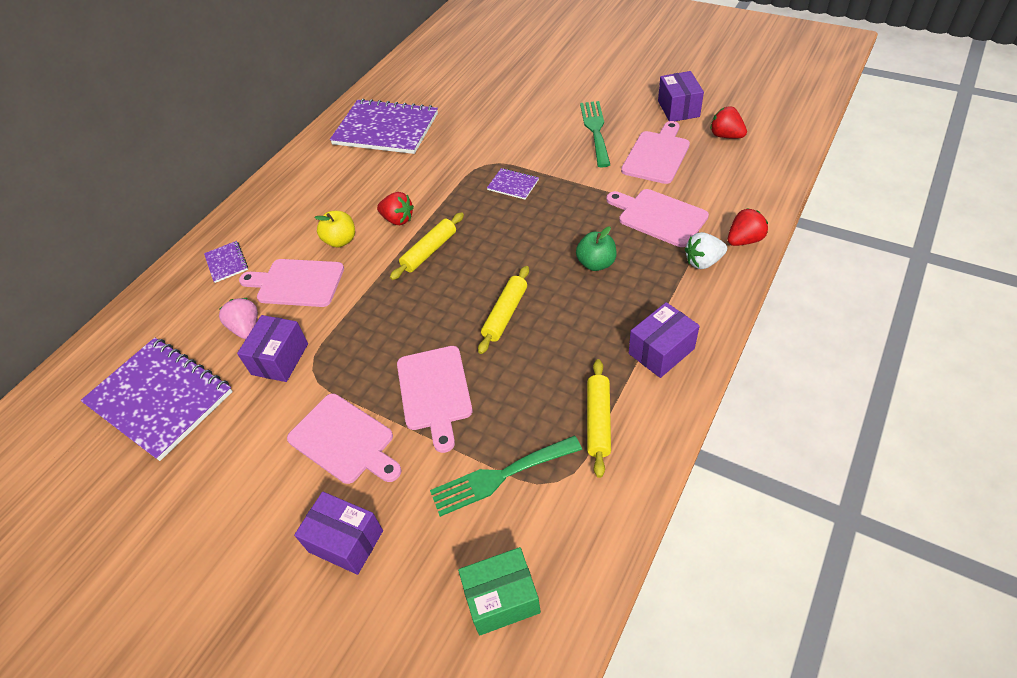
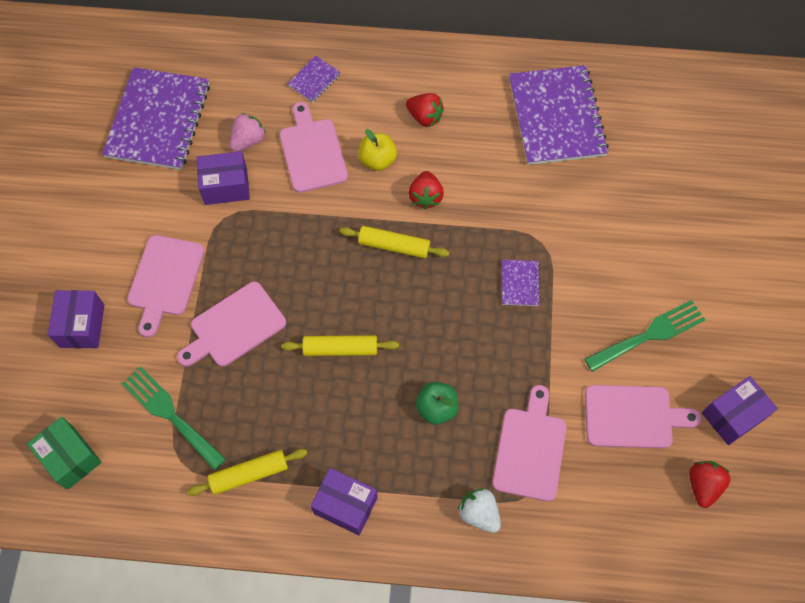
camera: 60 degrees right, 15 degrees up
red strawberry [728,208,768,246] -> red strawberry moved to [406,93,444,127]

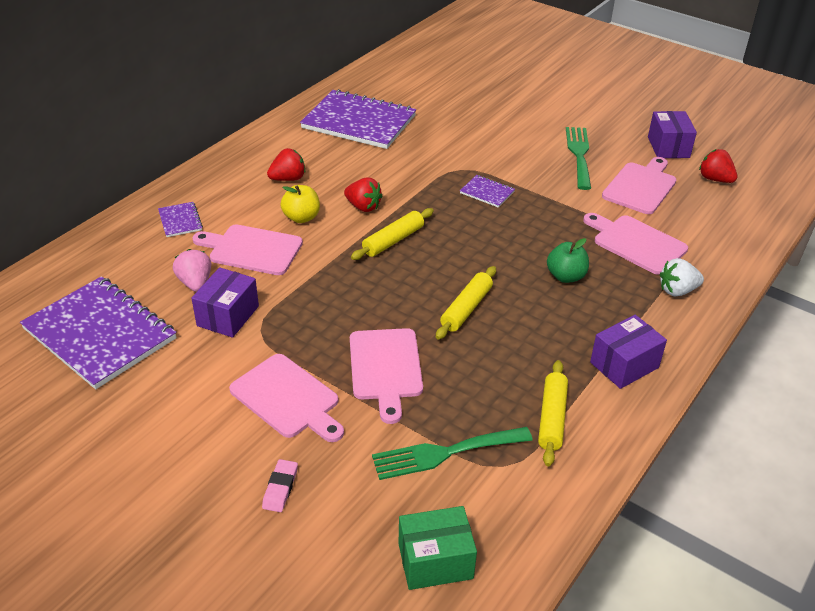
camera: 60 degrees left, 25 degrees down
purple box [48,290,104,348] -> pink eraser [262,459,298,512]

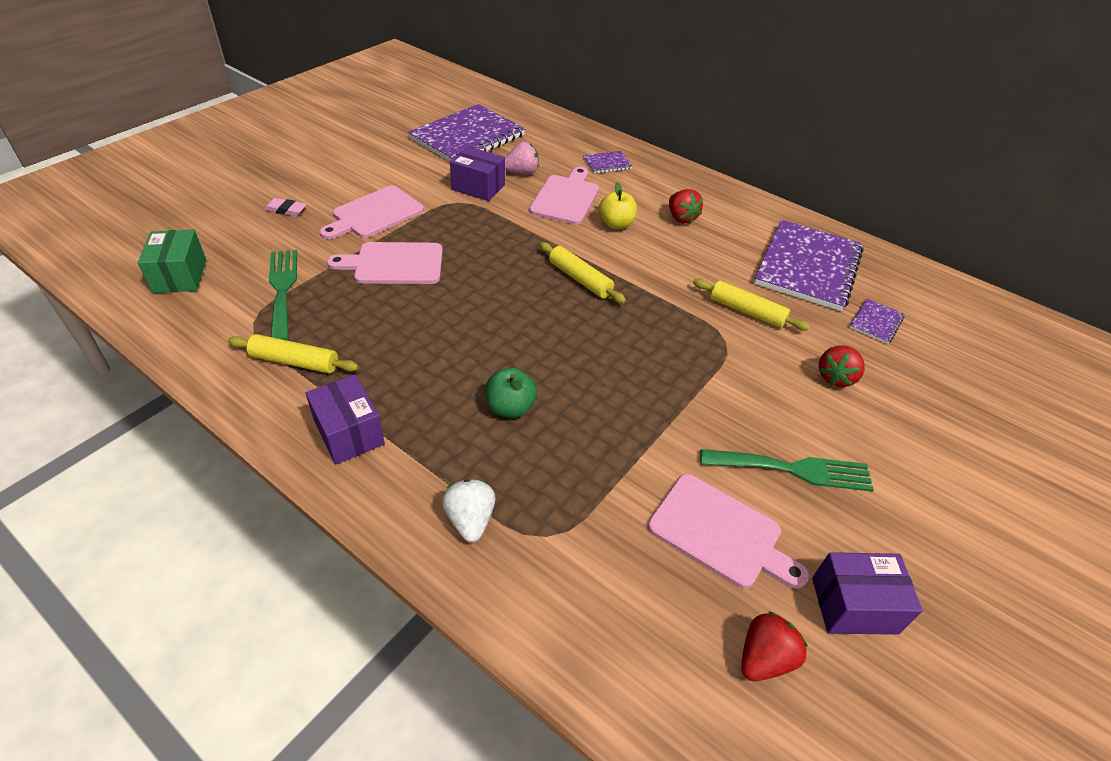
camera: 90 degrees right, 5 degrees up
red strawberry [344,178,382,212] -> red strawberry moved to [819,345,865,387]
yellow rolling pin [436,266,496,340] -> yellow rolling pin moved to [693,279,810,331]
purple notebook [460,175,515,208] -> purple notebook moved to [849,298,905,344]
pink cutting board [583,213,688,275] -> none

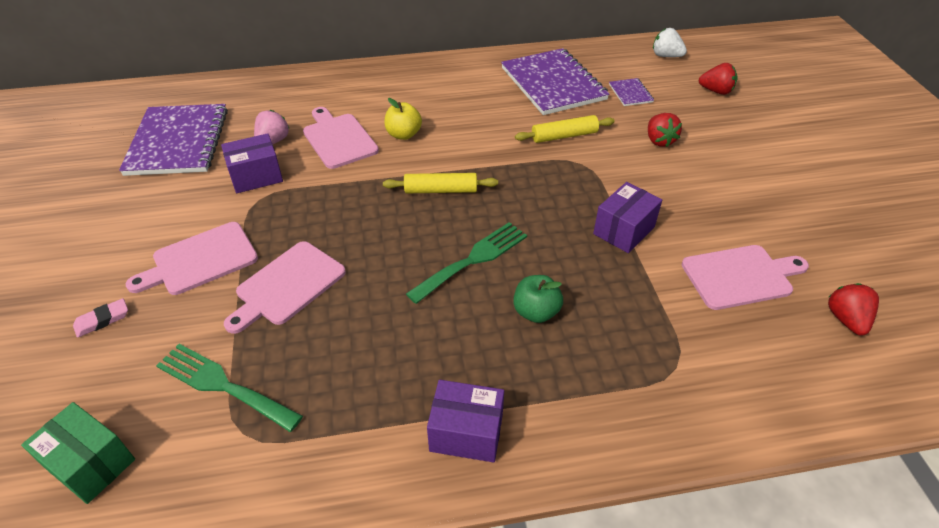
camera: 45 degrees left, 0 degrees up
yellow rolling pin [228,334,359,373] -> none
pink cutting board [320,186,424,239] -> pink cutting board turned 60 degrees clockwise [126,222,258,295]
white strawberry [442,479,496,542] -> white strawberry moved to [653,28,687,57]
purple notebook [583,151,632,174] -> none
red strawberry [669,189,703,223] -> red strawberry moved to [699,63,738,95]
green fork [700,449,874,492] -> green fork moved to [406,222,527,304]
purple box [812,552,922,635] -> purple box moved to [593,182,662,253]

